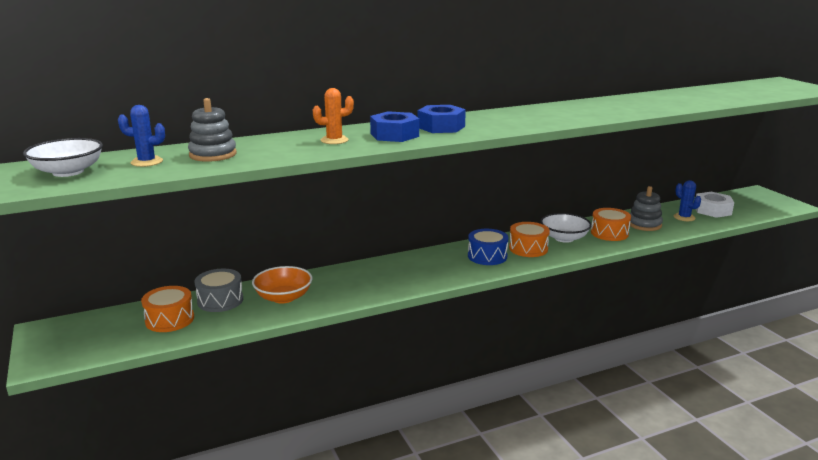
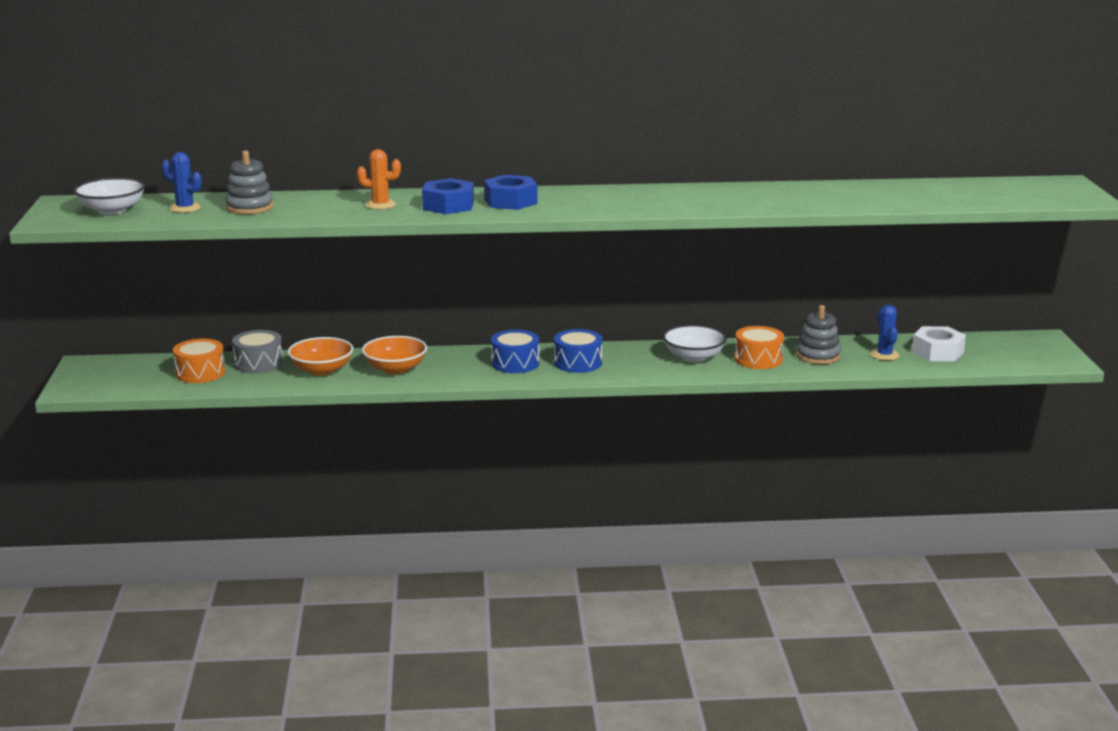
camera: 20 degrees right, 0 degrees up
orange drum [509,222,550,257] -> none
none -> orange bowl [362,336,427,374]
none -> blue drum [491,330,539,373]

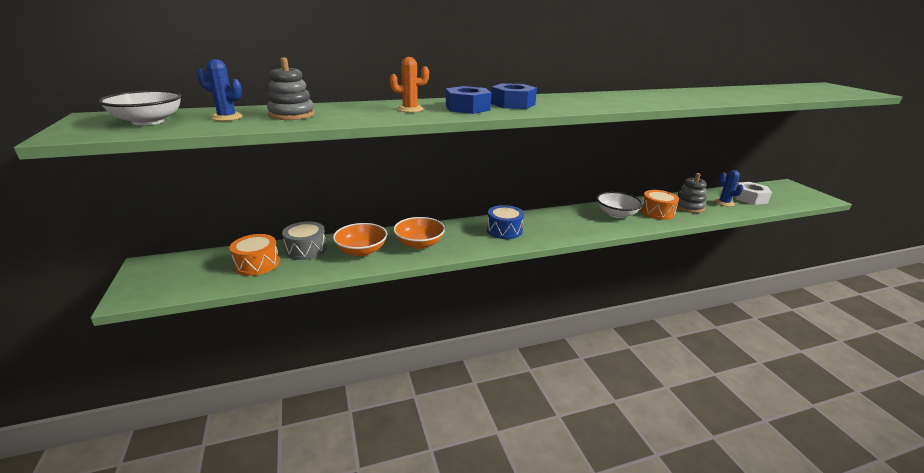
camera: 15 degrees left, 5 degrees up
blue drum [554,329,602,373] -> none

